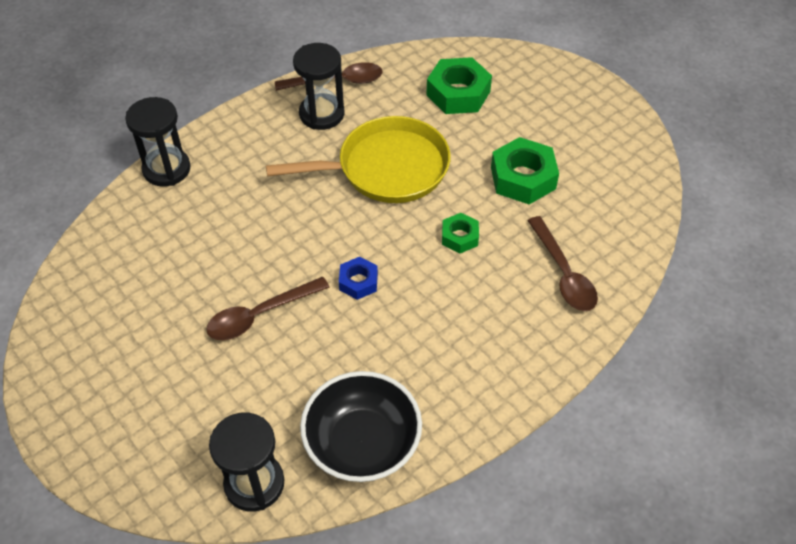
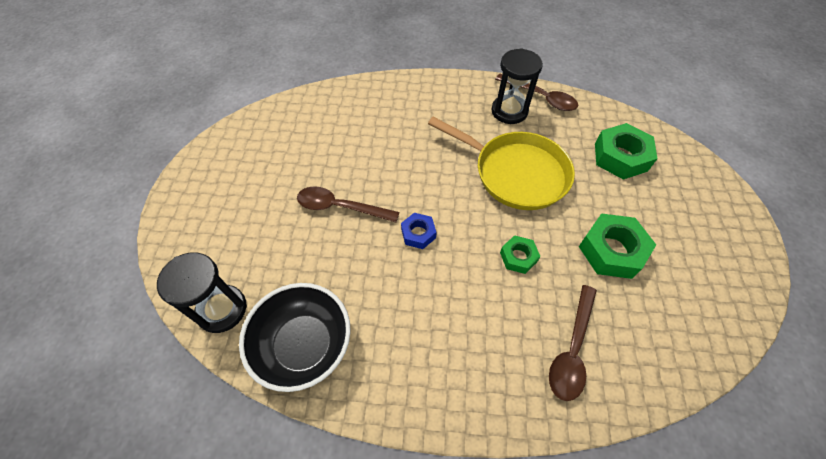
camera: 45 degrees right, 5 degrees up
black hourglass [125,97,191,187] -> none

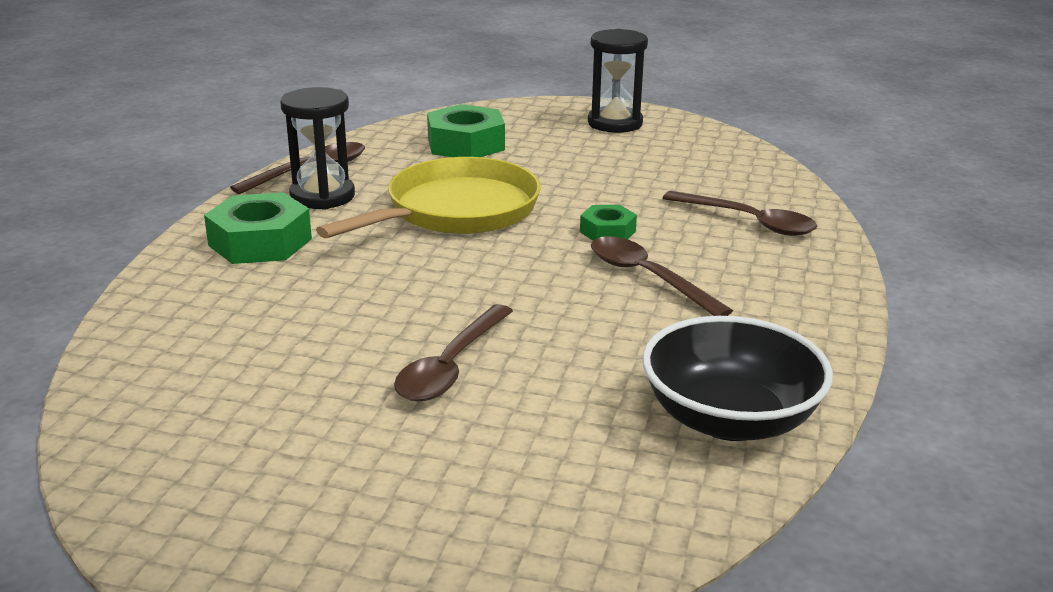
camera: 80 degrees left, 30 degrees down
black hourglass [157,252,247,333] -> black hourglass moved to [588,29,648,133]
blue nut [401,213,437,249] -> none
green nut [579,213,656,279] -> green nut moved to [204,192,312,264]
none -> brown spoon [591,236,733,316]

